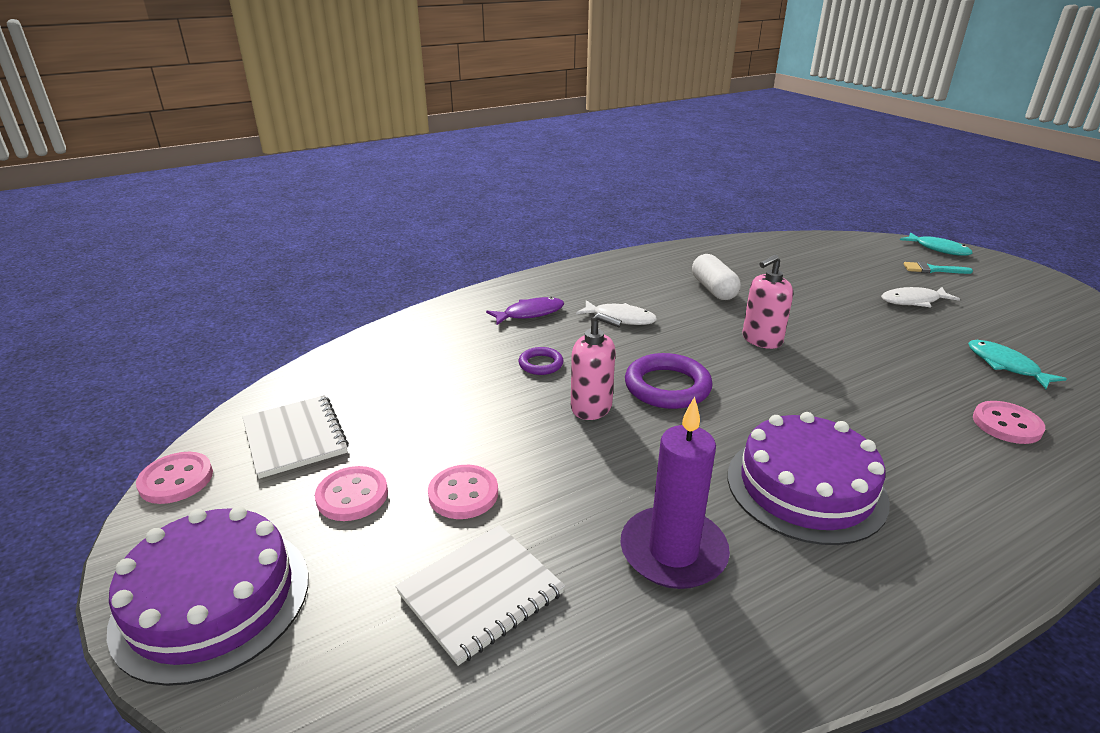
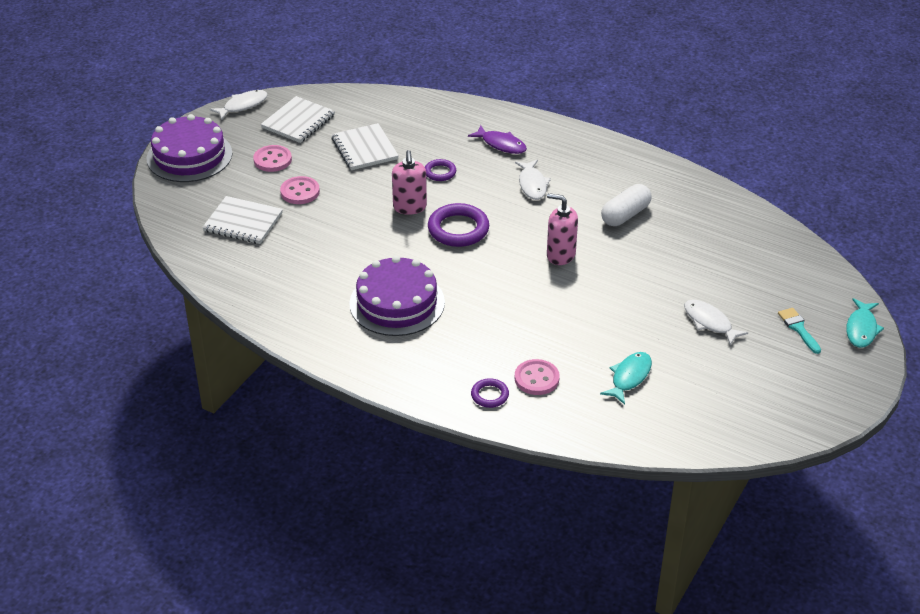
camera: 60 degrees right, 10 degrees up
pink button [136,452,213,504] -> white fish [210,90,268,120]
purple candle [620,397,730,589] -> none
none -> white notebook [331,123,399,170]
none -> purple ring [471,378,509,408]

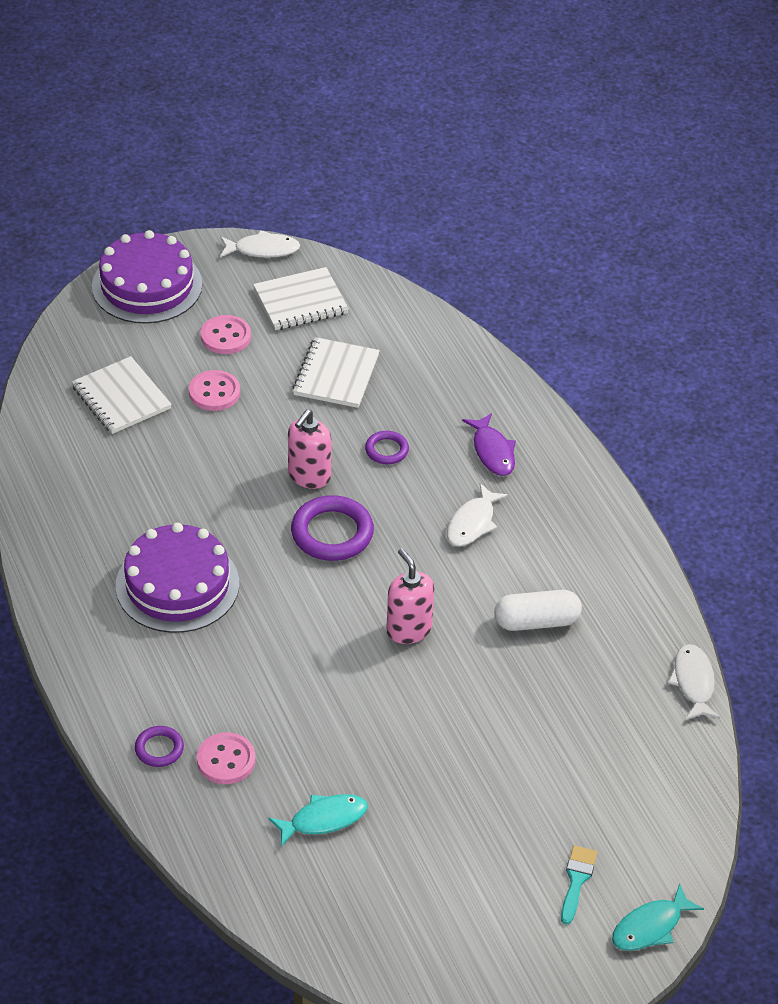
camera: 35 degrees right, 5 degrees up
white fish [684,300,748,346] -> white fish moved to [668,644,720,720]

